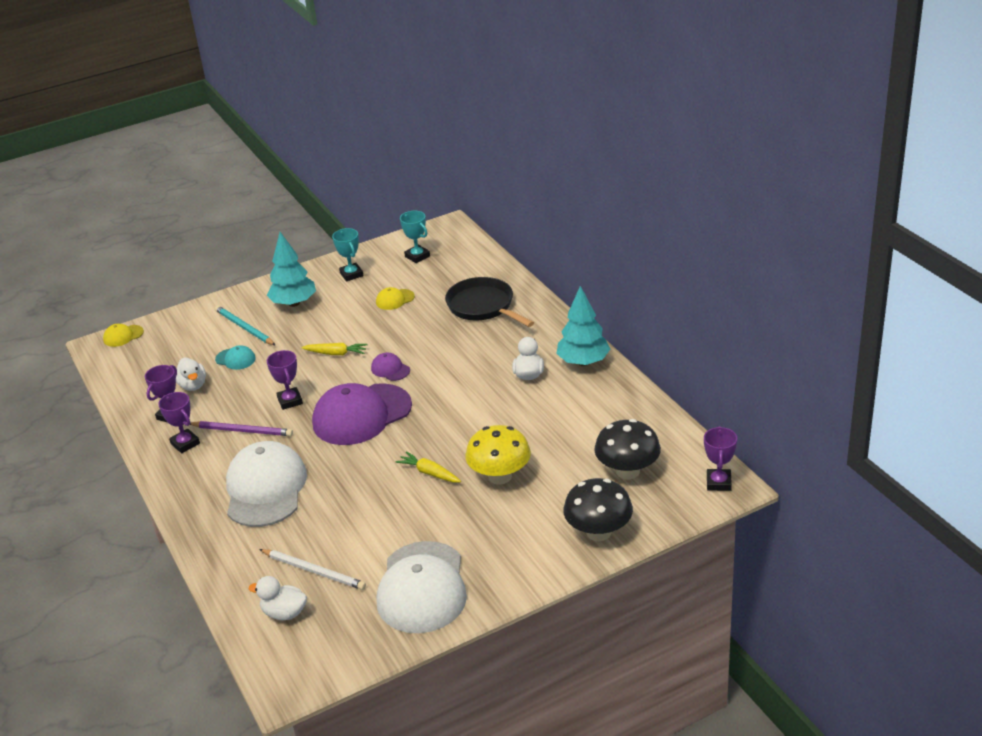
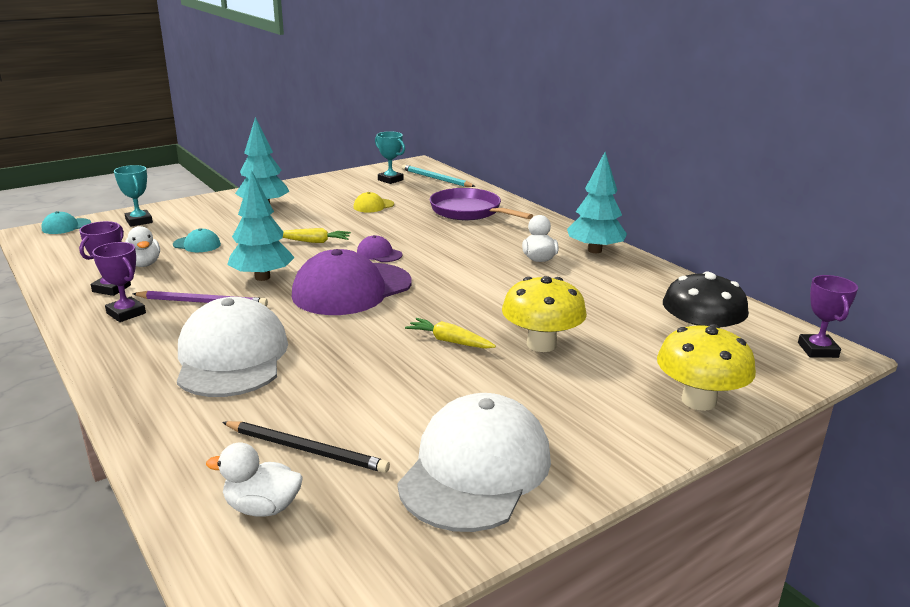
camera: 10 degrees left, 10 degrees down
yellow cap [103,324,144,347] -> turquoise cap [41,211,91,234]
turquoise pencil [215,305,275,345] -> turquoise pencil moved to [402,164,475,187]
white pencil [259,549,366,590] -> black pencil [222,421,390,473]
purple trophy [267,350,303,410] -> turquoise tree [227,170,295,281]
turquoise trophy [332,228,363,281] -> turquoise trophy moved to [114,165,153,227]
white cap [377,541,467,633] -> white cap turned 150 degrees counterclockwise [397,393,551,532]
black pan [445,277,534,327] -> purple pan [430,188,533,220]
black mushroom [563,478,633,541] -> yellow mushroom [657,324,756,411]

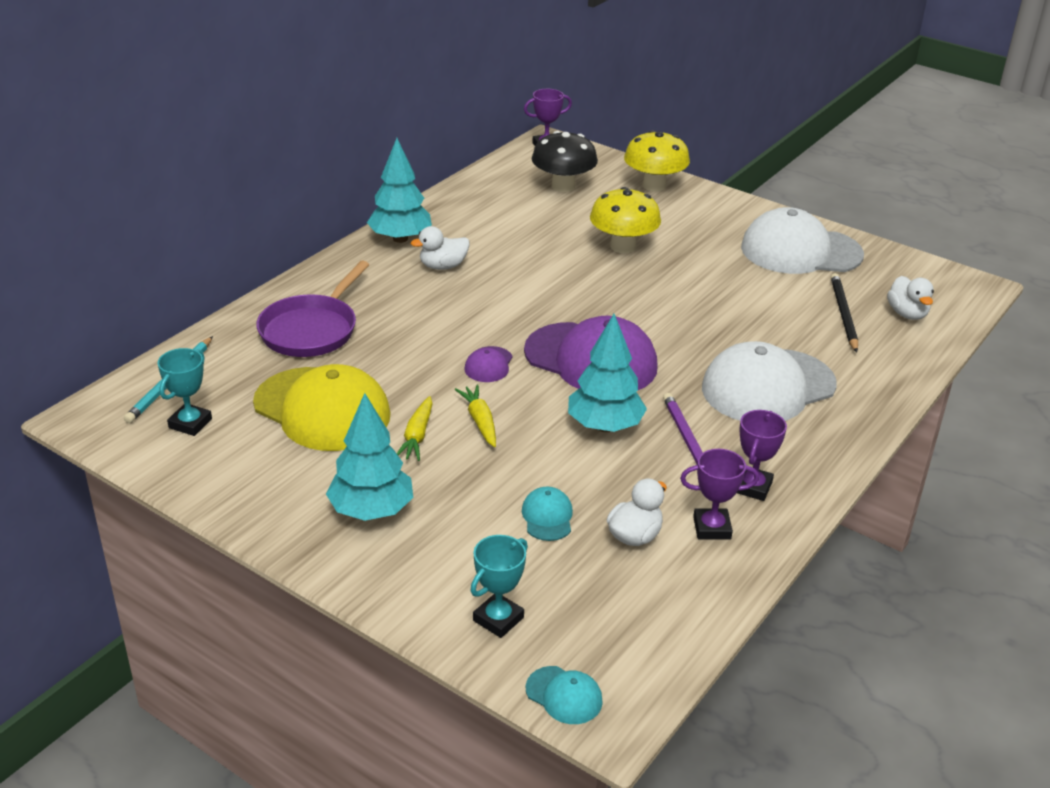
camera: 110 degrees left, 10 degrees up
yellow cap [354,192,394,213] -> yellow cap [253,364,390,451], size x2.32
yellow carrot [405,318,496,349] -> yellow carrot moved to [397,396,432,461]

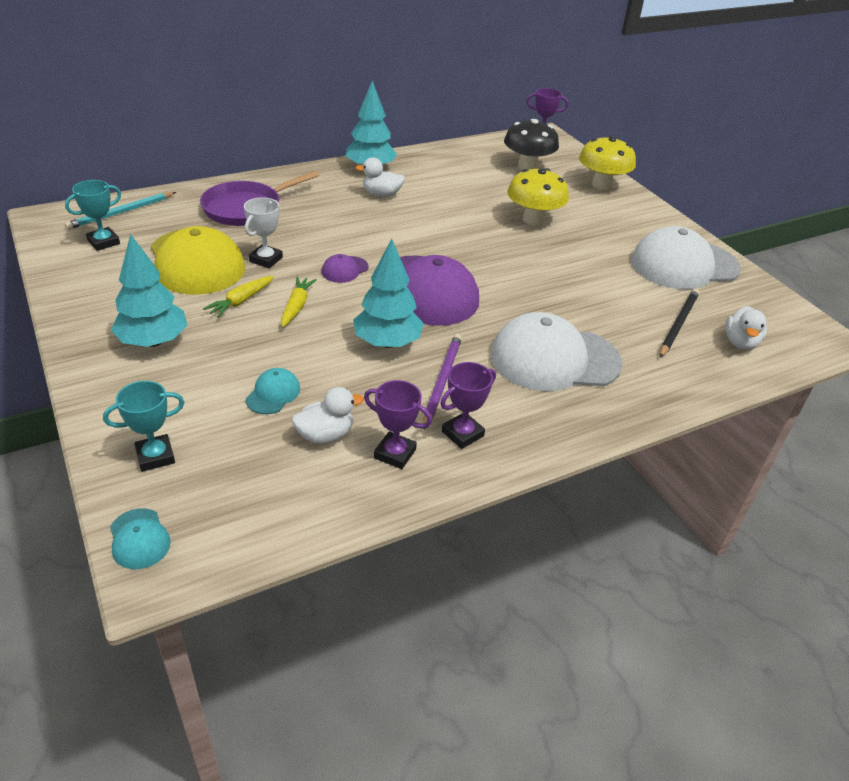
camera: 25 degrees right, 5 degrees up
white cap [741,207,864,274] -> white cap turned 45 degrees counterclockwise [631,226,741,289]
none -> white trophy [244,197,283,268]

